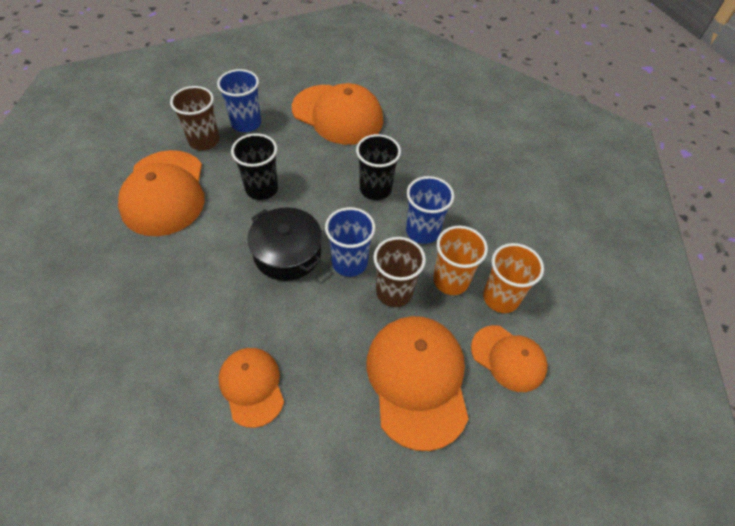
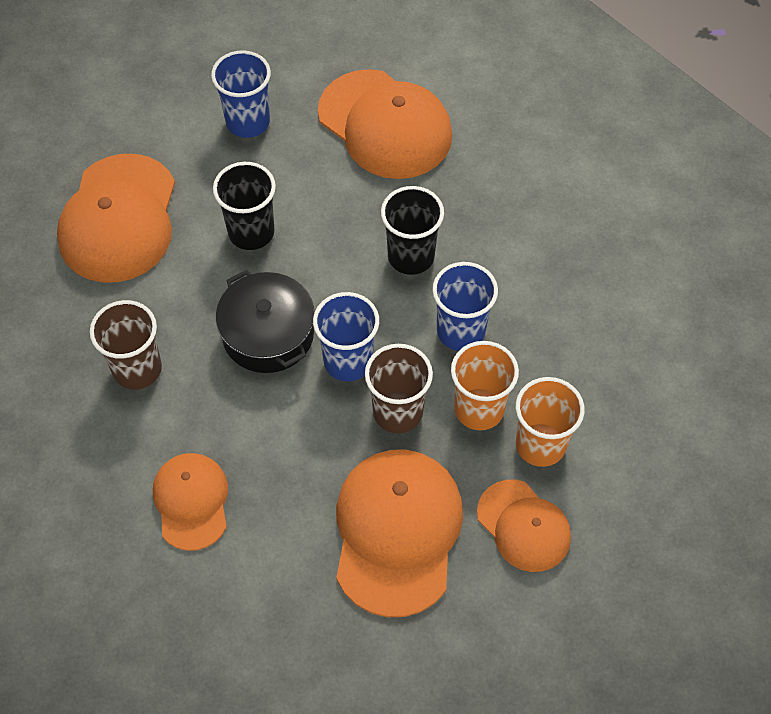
camera: 15 degrees right, 5 degrees up
brown cup [170,86,219,150] -> brown cup moved to [90,300,162,390]

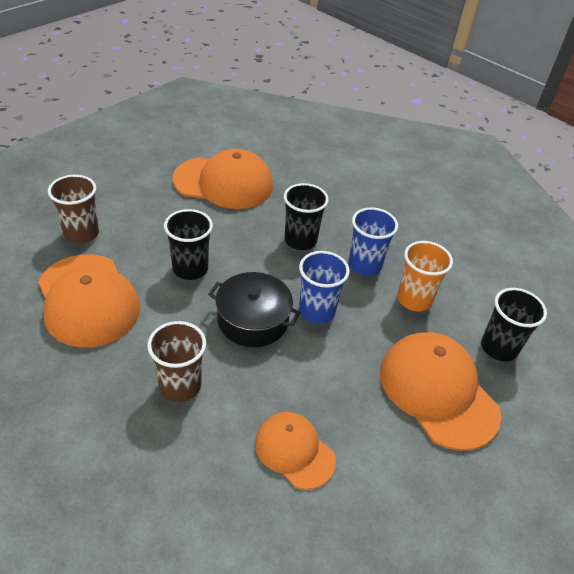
camera: 40 degrees left, 15 degrees down
blue cup [211,51,271,138] -> none
brown cup [365,344,433,433] -> brown cup moved to [48,175,99,244]
orange cap [477,480,571,572] -> black cup [481,288,547,361]
orange cup [516,377,585,467] -> none

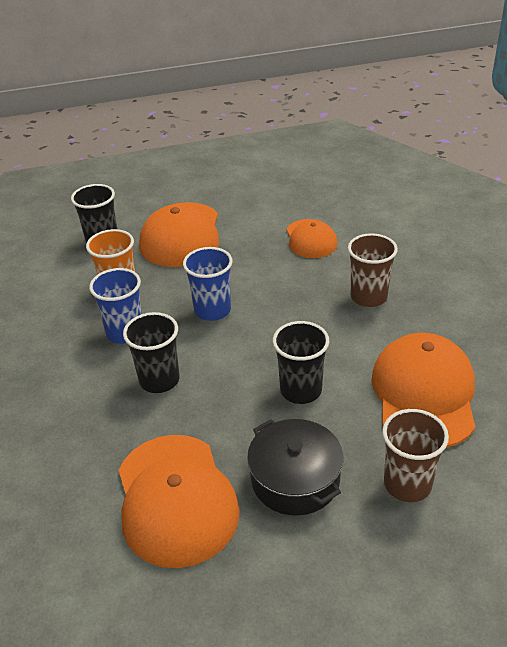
camera: 140 degrees left, 5 degrees down
orange cap [172,149,273,209] -> orange cap turned 150 degrees counterclockwise [119,435,240,568]
black pot [208,272,301,347] -> black pot moved to [247,419,343,516]

